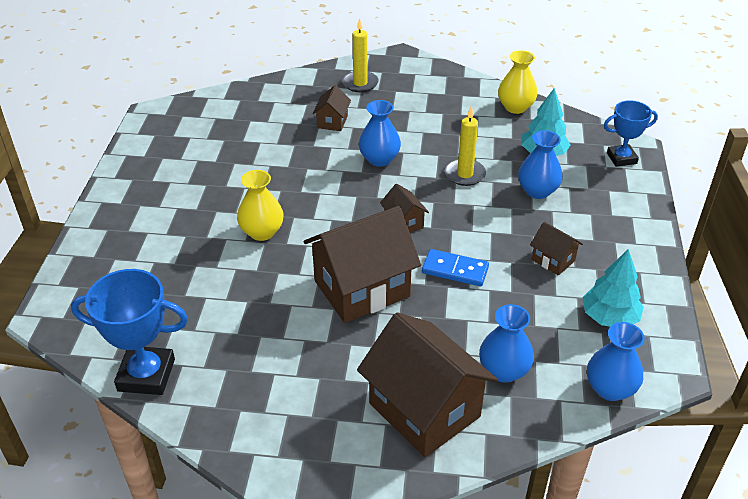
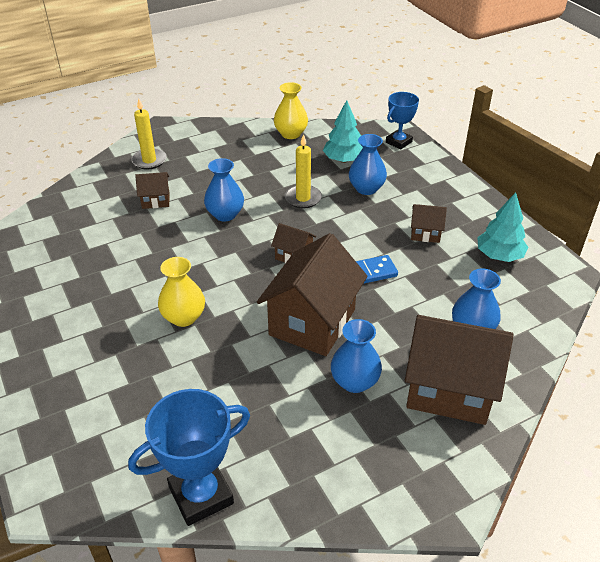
camera: 35 degrees left, 0 degrees up
brown house [313,85,351,131] -> brown house turned 75 degrees counterclockwise [135,172,169,209]
blue vase [587,322,645,401] -> blue vase moved to [331,319,382,393]

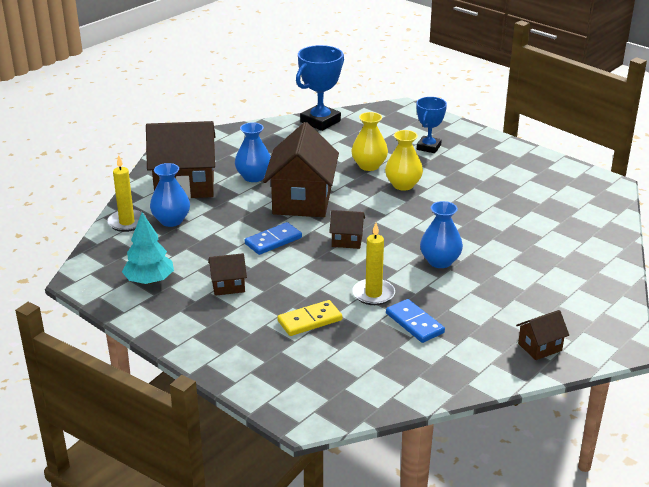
camera: 160 degrees right, 10 degrees down
yellow candle [131,99,167,169] -> yellow candle moved to [107,155,146,232]
brown house [135,172,169,209] -> brown house moved to [516,310,569,360]
yellow vase [274,82,308,139] -> yellow vase moved to [351,112,388,171]
turquoise tree [323,100,363,163] -> none
blue vase [349,134,387,195] -> yellow domino [277,300,342,336]
blue trophy [386,92,419,150] -> blue trophy moved to [417,97,447,153]
none -> blue domino [386,299,445,343]

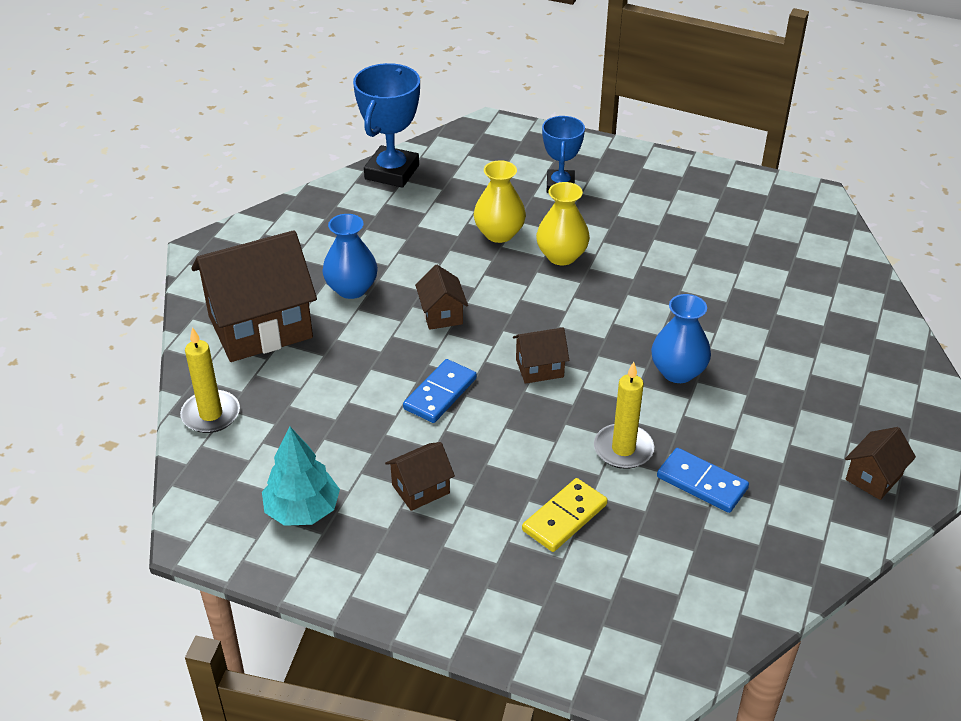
camera: 20 degrees left, 10 degrees up
blue vase [150,163,190,227] -> none
brown house [263,122,339,217] -> brown house [415,265,468,330], size x0.46

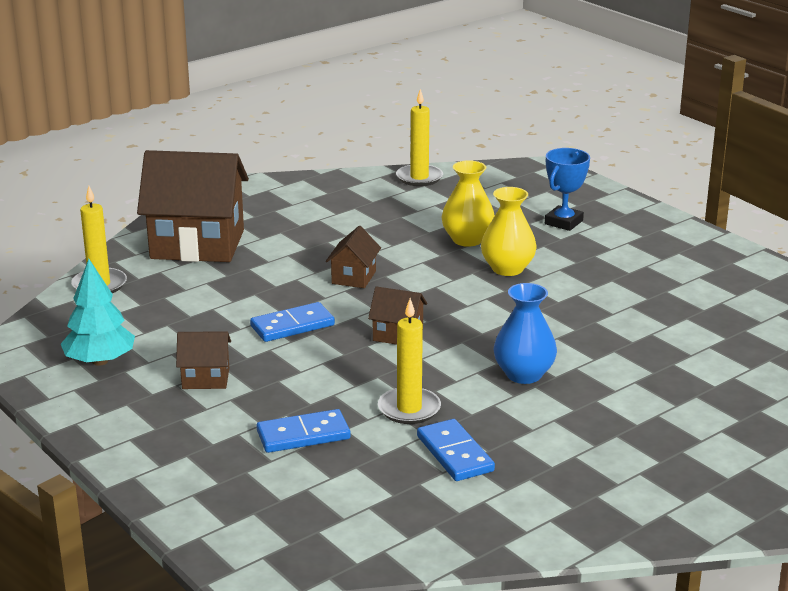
camera: 30 degrees right, 15 degrees down
blue vase [322,214,378,299] -> none
blue trophy [353,63,420,188] -> yellow candle [396,89,443,186]
yellow domino [522,478,608,552] -> blue domino [256,409,351,453]
brown house [845,427,916,500] -> none

